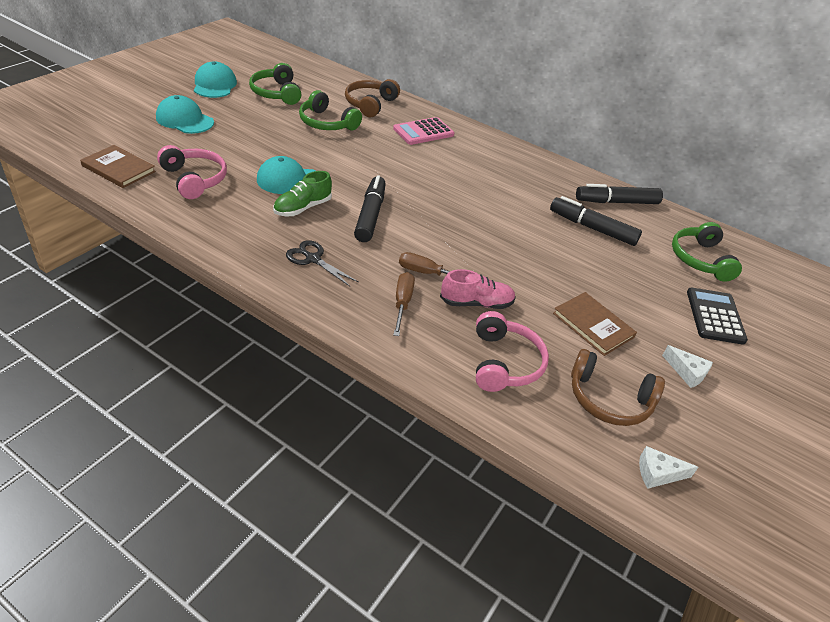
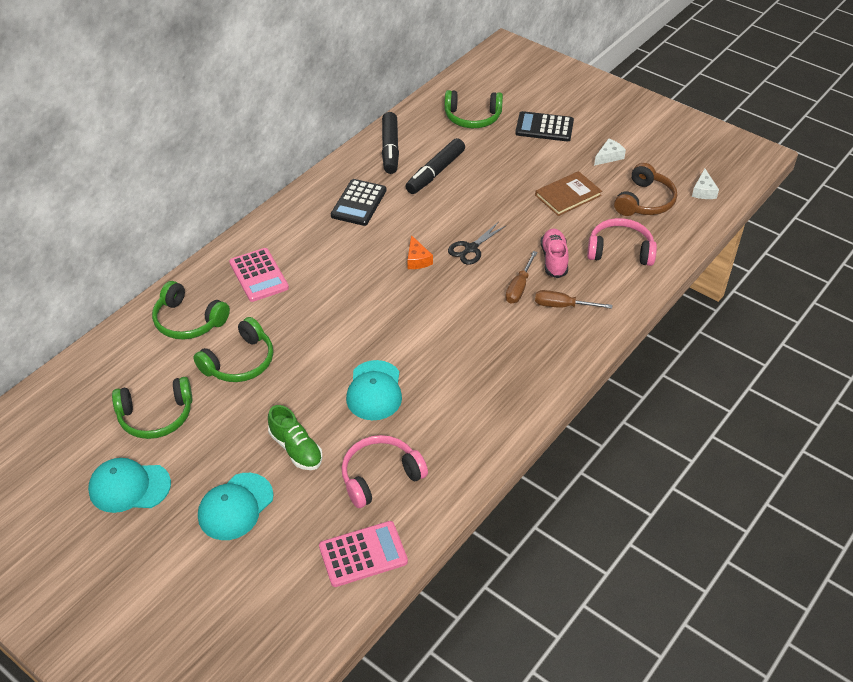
camera: 80 degrees left, 5 degrees up
brown book [80,145,156,188] -> pink calculator [319,521,408,587]
green shoe [273,171,332,216] -> green shoe moved to [268,405,323,470]
black scissors [286,240,358,287] -> black scissors moved to [448,222,507,265]
brown headphones [345,79,400,117] -> green headphones [152,281,230,340]
black marker [354,175,385,242] -> none
none -> black calculator [331,179,387,226]
none -> orange cheese [407,235,433,269]

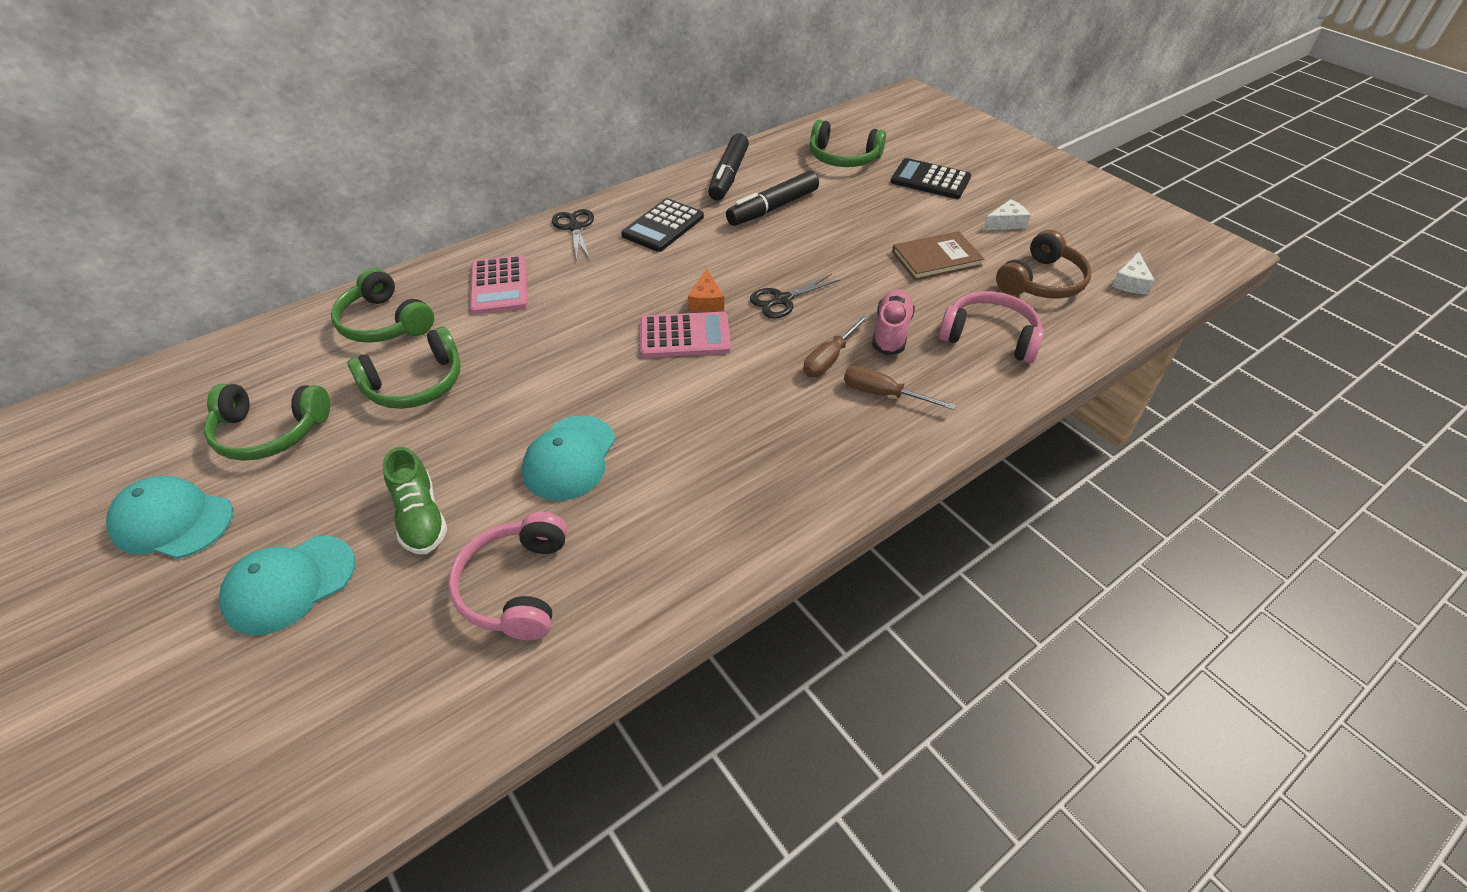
camera: 15 degrees right, 0 degrees up
pink calculator [319,521,408,587] -> pink calculator moved to [640,312,731,358]
pink headphones [342,435,428,508] -> pink headphones turned 75 degrees counterclockwise [448,512,567,641]
none -> black scissors [552,209,594,260]

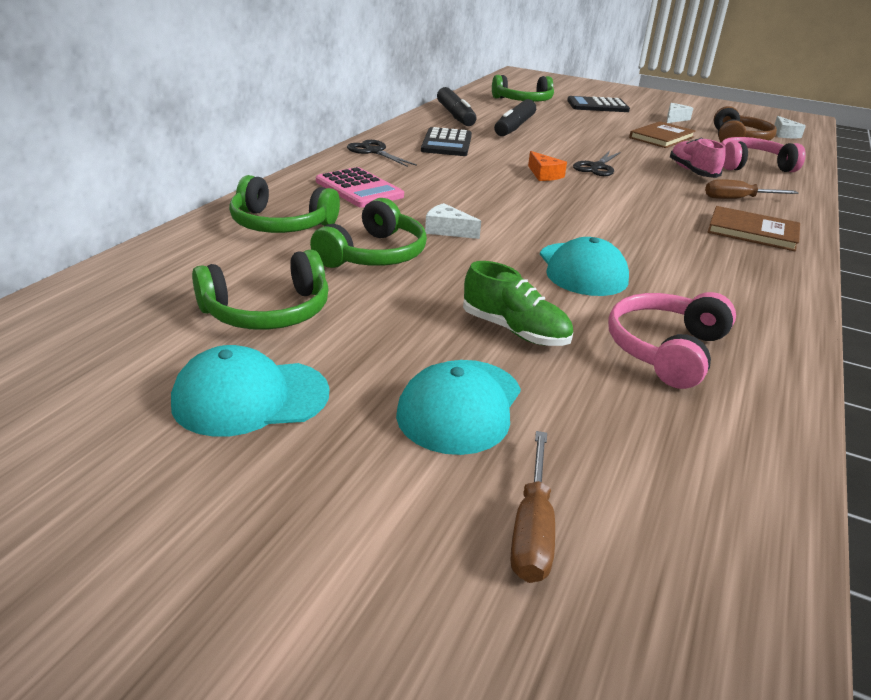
camera: 30 degrees left, 15 degrees down
pink headphones [448,512,567,641] -> pink headphones turned 60 degrees clockwise [608,292,736,389]
pink calculator [640,312,731,358] -> none
brown screwdriver [803,315,869,377] -> brown screwdriver moved to [511,431,555,583]
none -> white cheese [425,203,481,239]
none -> brown book [708,206,800,252]

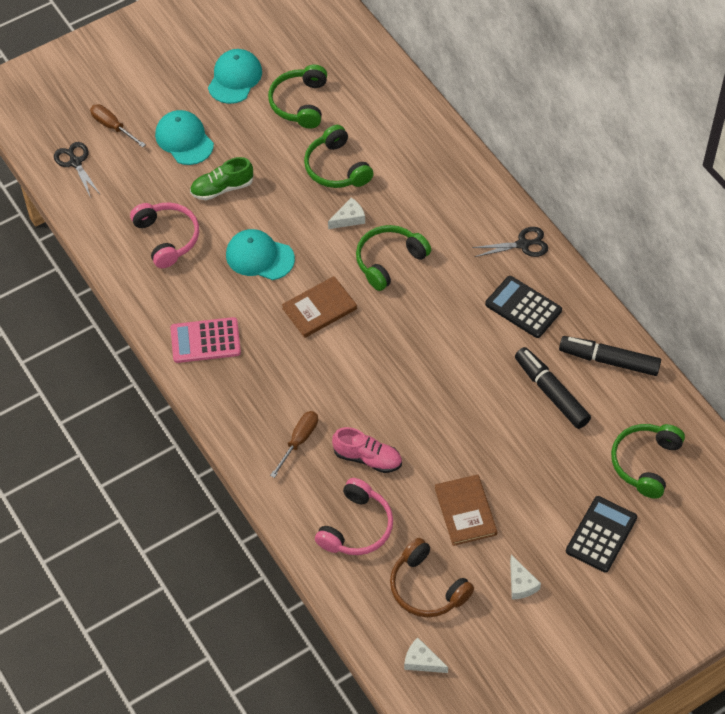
camera: 125 degrees right, 25 degrees up
green headphones [229,175,340,233] -> green headphones moved to [356,225,431,291]
pink calculator [316,167,404,208] -> pink calculator moved to [170,317,241,363]
orange cheese [528,151,567,181] -> none
black scissors [573,151,621,176] -> black scissors moved to [54,142,100,198]
brown book [708,206,800,252] -> brown book moved to [282,276,357,338]

